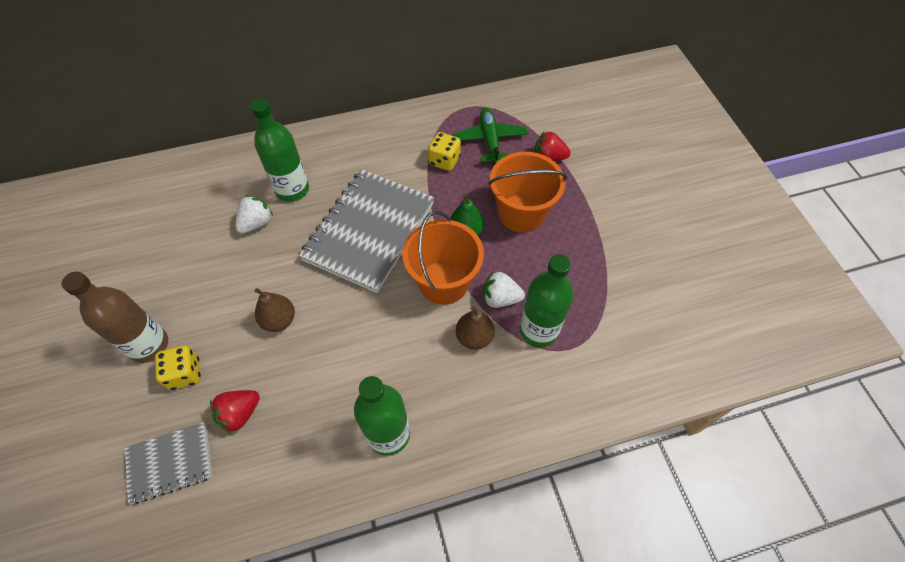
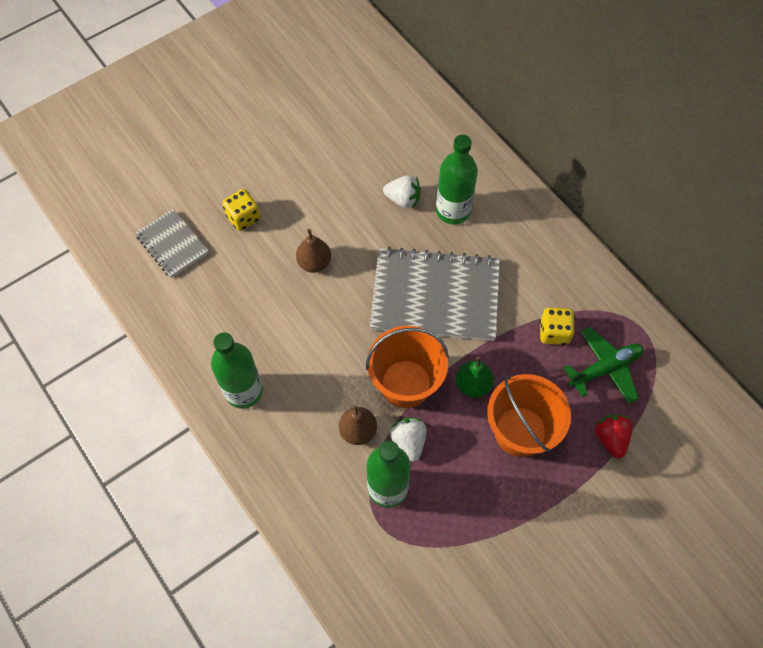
camera: 70 degrees right, 5 degrees up
brown bottle [62,272,168,363] -> none
red strawberry [210,390,260,434] -> none

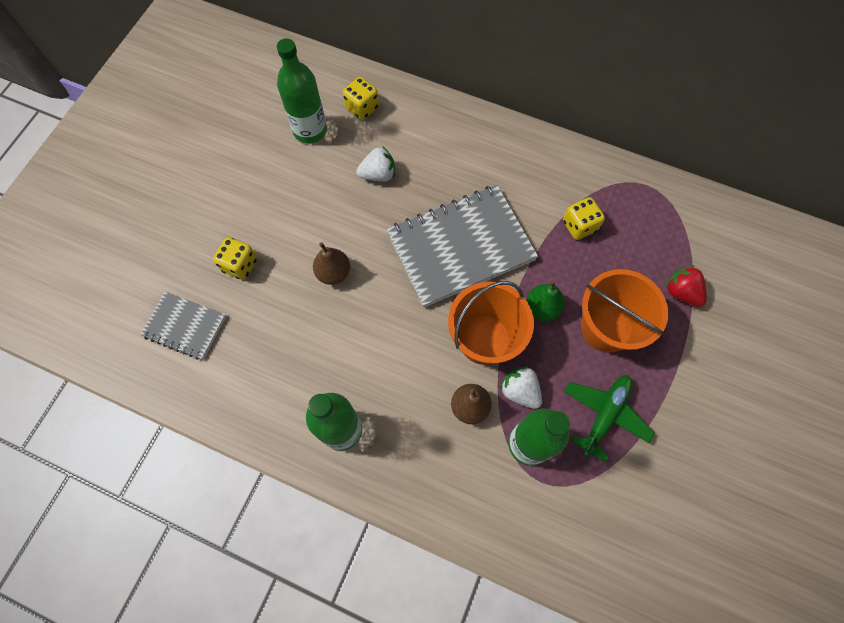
camera: 30 degrees left, 5 degrees up
green bottle [436,135,478,224] -> green bottle moved to [277,38,327,144]
green plane [563,327,644,404] -> green plane moved to [564,375,655,463]
none -> yellow dice [343,77,379,120]

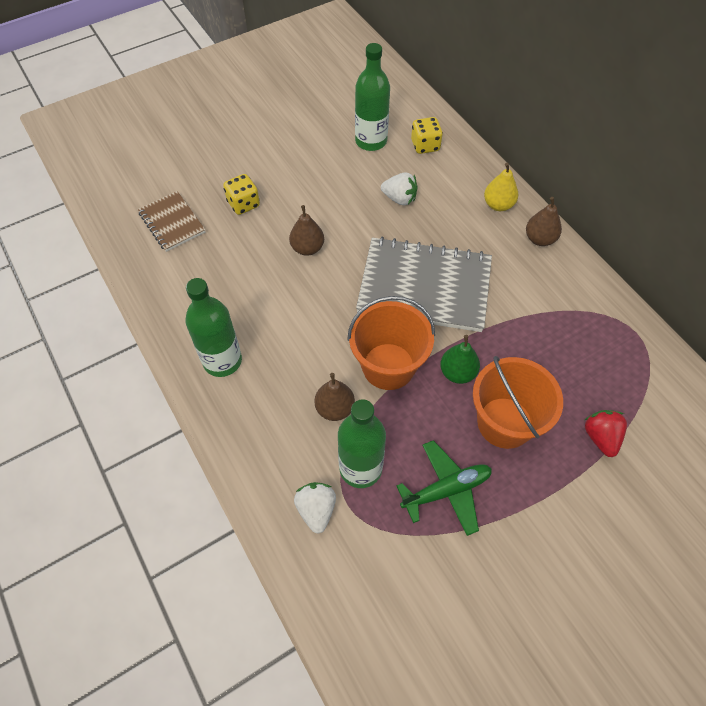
camera: 35 degrees right, 10 degrees down
grey notebook [140,292,226,360] -> brown notebook [138,191,205,252]
white strawberry [500,366,542,409] -> white strawberry moved to [294,482,336,533]
yellow dice [563,197,605,240] -> none
none -> yellow pear [484,163,518,211]
none -> brown pear [526,197,562,246]

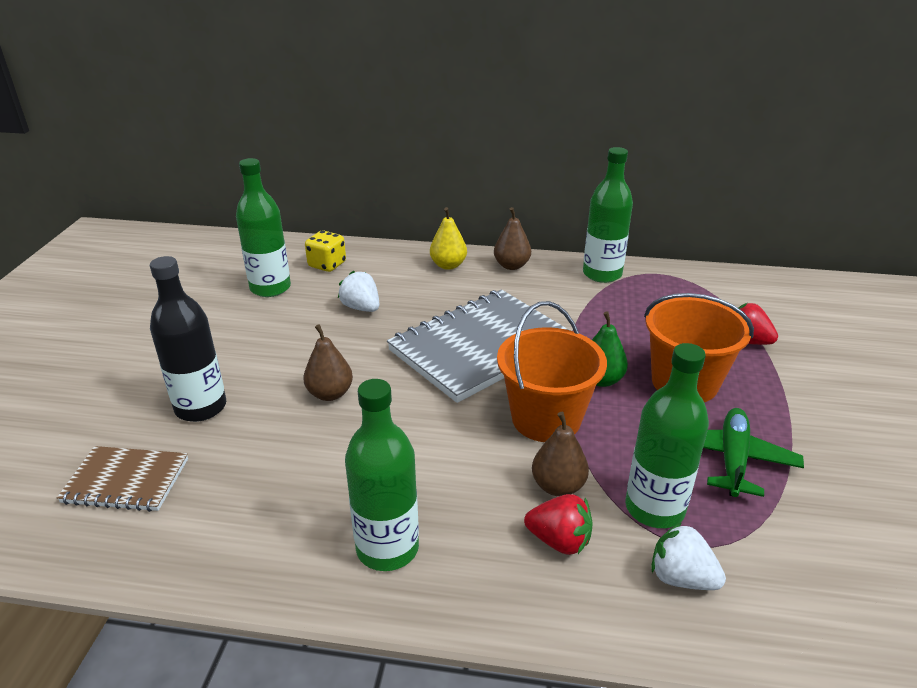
camera: 50 degrees left, 25 degrees down
yellow dice [223,174,260,215] -> black bottle [150,256,226,422]
white strawberry [381,172,418,205] -> white strawberry turned 105 degrees counterclockwise [338,271,379,312]
none -> red strawberry [524,494,593,555]
none -> green bottle [583,147,633,283]

